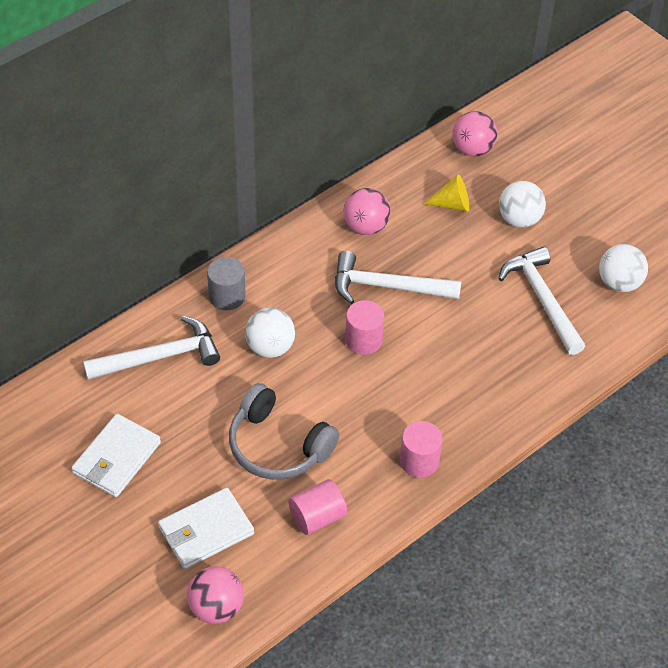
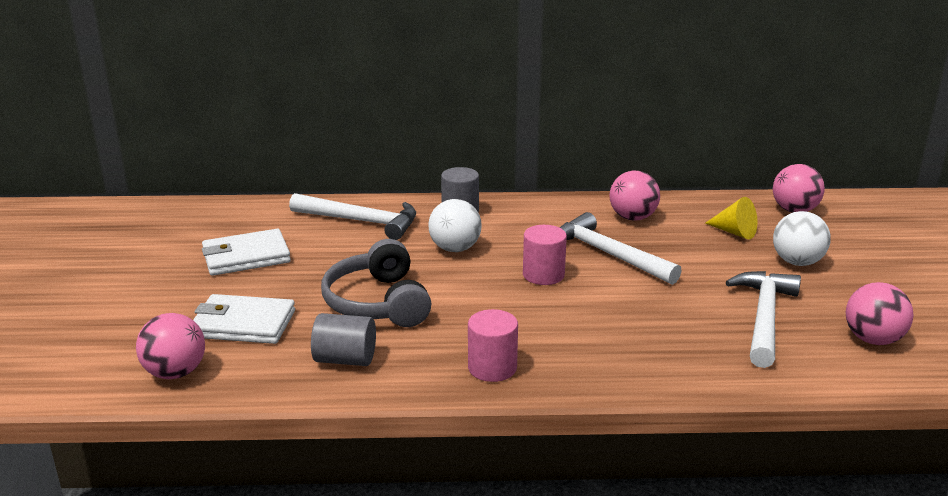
camera: 40 degrees right, 25 degrees down
pink cylinder [288,479,347,535] -> grey cylinder [311,313,376,366]
white ball [599,244,648,292] -> pink ball [846,282,913,345]

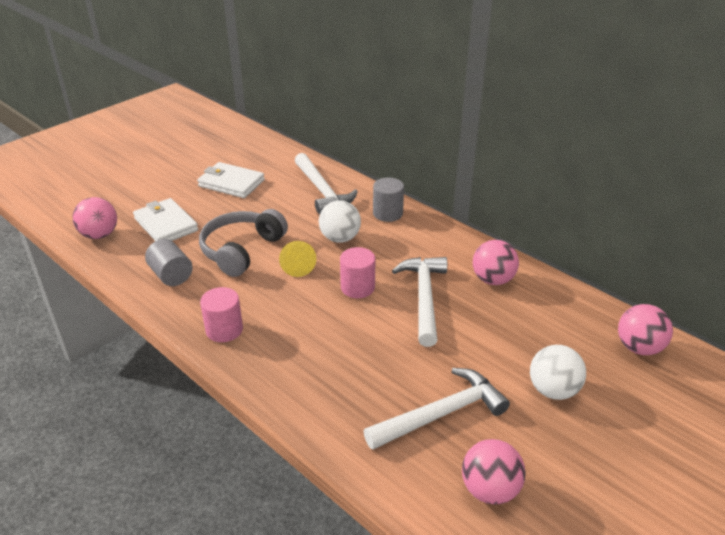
camera: 45 degrees right, 10 degrees up
yellow cone [705,197,758,239] -> yellow cone moved to [279,241,316,277]

